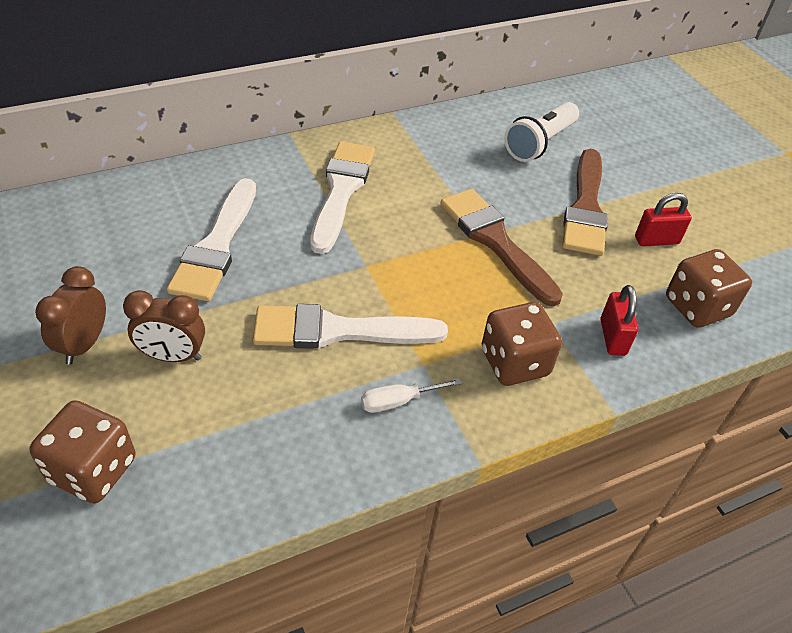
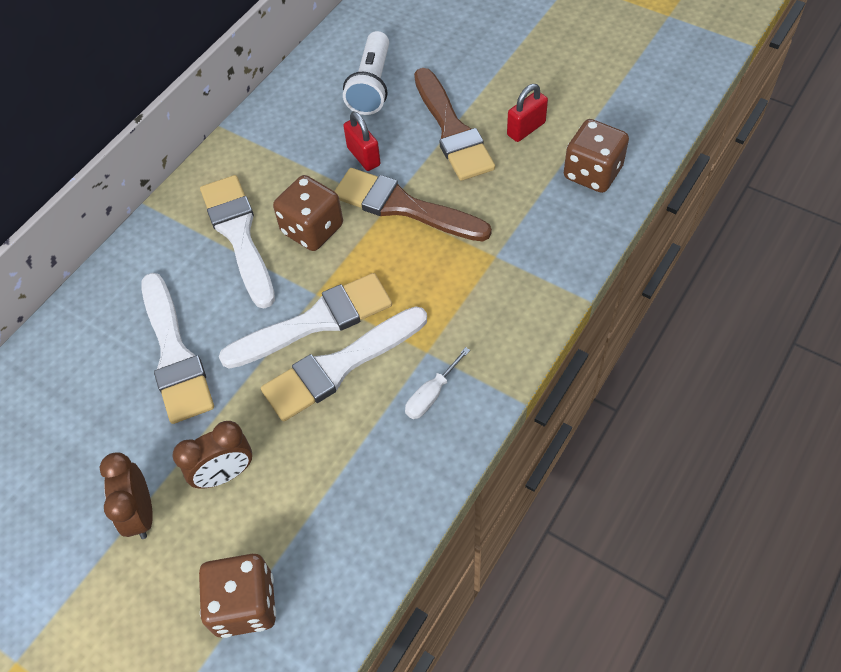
camera: 25 degrees left, 10 degrees up
brown dice [482,302,562,386] -> brown dice moved to [273,175,343,251]
red padlock [600,285,638,356] -> red padlock moved to [343,111,381,171]
none -> white brush [219,273,392,369]

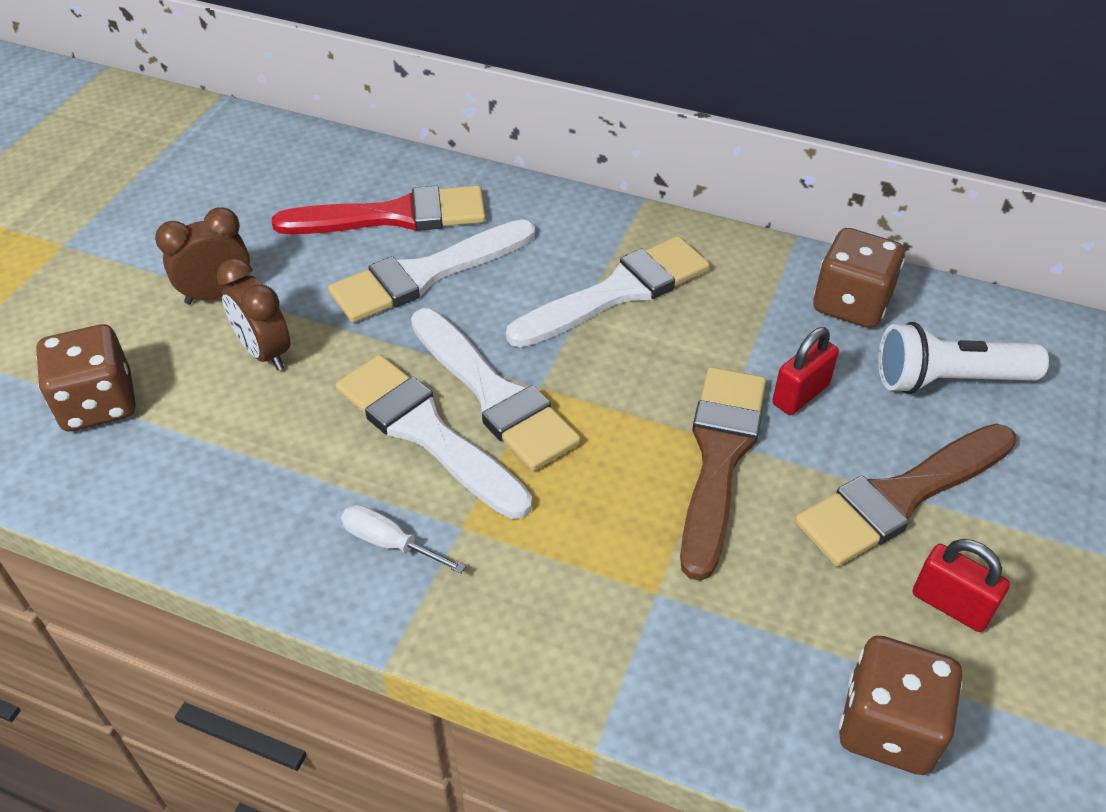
camera: 75 degrees right, 10 degrees down
brown dice [273,175,343,251] -> brown dice moved to [813,228,905,328]
none -> red brush [272,185,486,234]

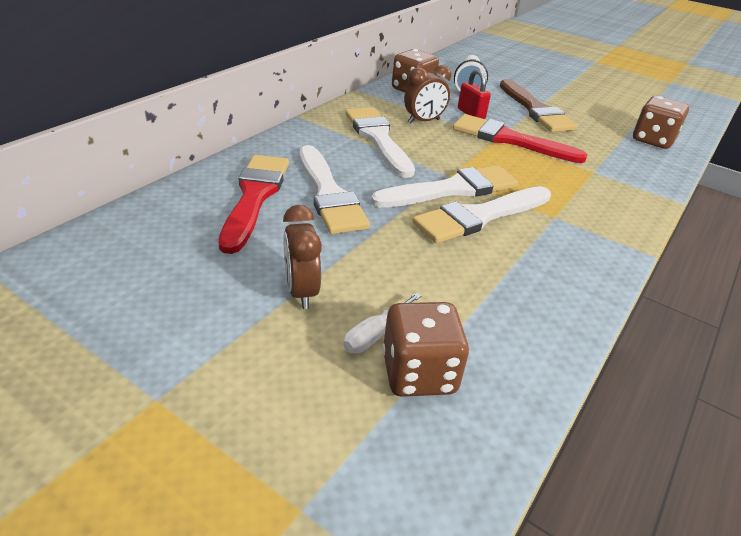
camera: 80 degrees left, 10 degrees down
brown clock [217,258,290,371] -> brown clock moved to [404,65,451,124]
white screwdriver [341,505,466,574] -> white screwdriver moved to [343,292,421,354]
brown brush [680,367,766,581] -> red brush [453,114,587,163]
red padlock [913,539,1010,632] -> none

